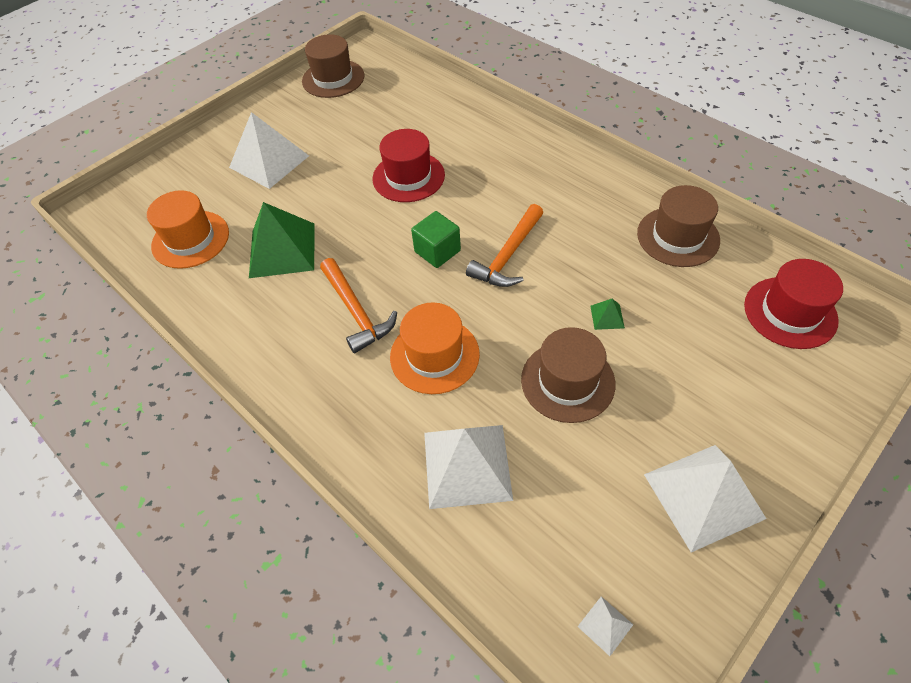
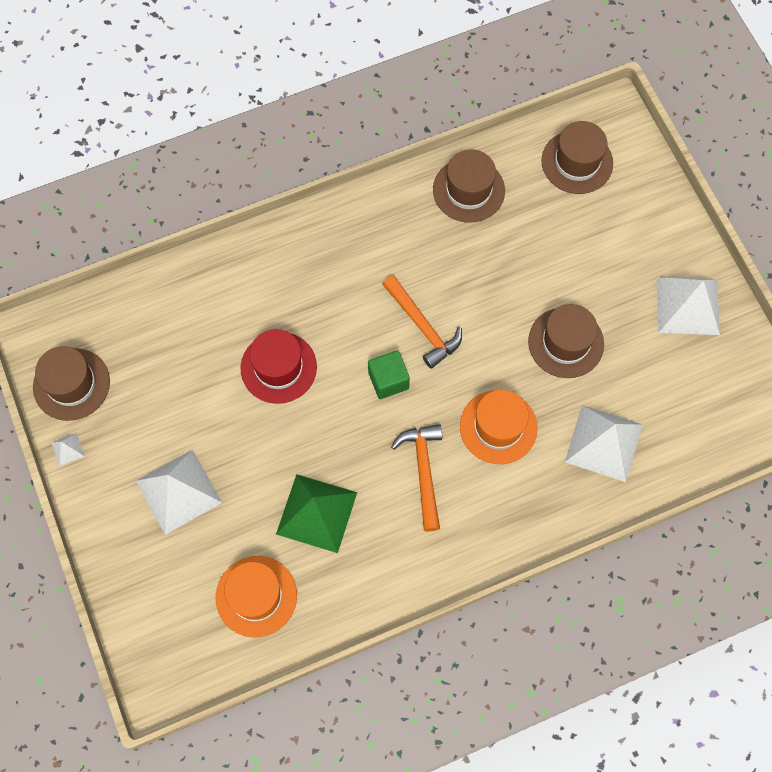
camera: 70 degrees left, 15 degrees up
orange hammer [320,258,397,353] -> orange hammer turned 90 degrees counterclockwise [391,424,442,531]
white pyramid [577,596,633,656] -> white pyramid moved to [51,433,85,466]
green pyramid [590,299,625,330] -> none
red hat [744,259,843,349] -> brown hat [541,121,613,194]

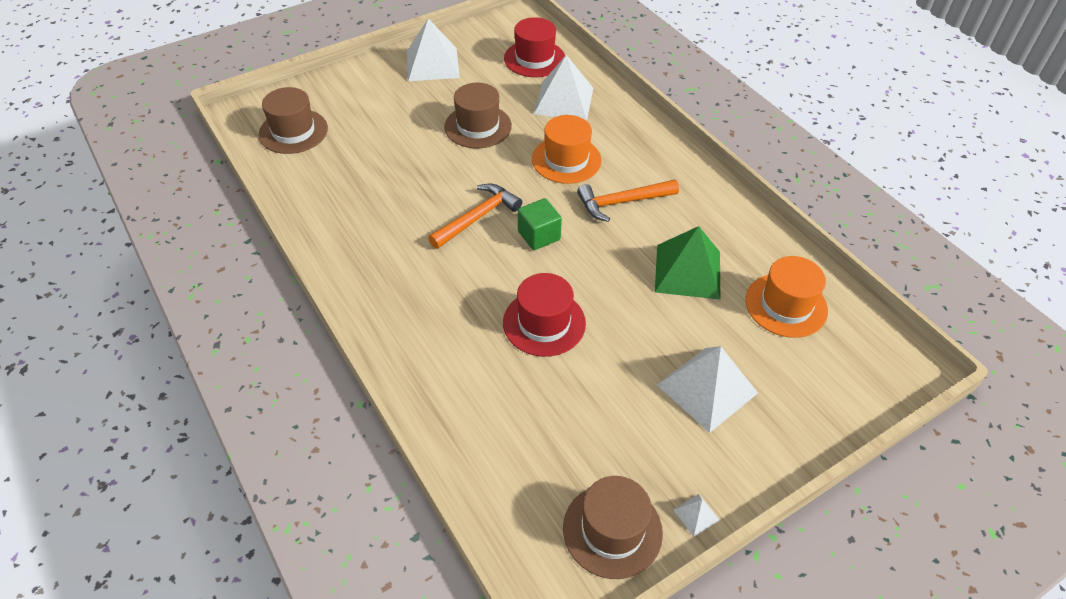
camera: 100 degrees left, 20 degrees down
brown hat [433,149,505,223] -> none
none -> red hat [504,17,565,77]

